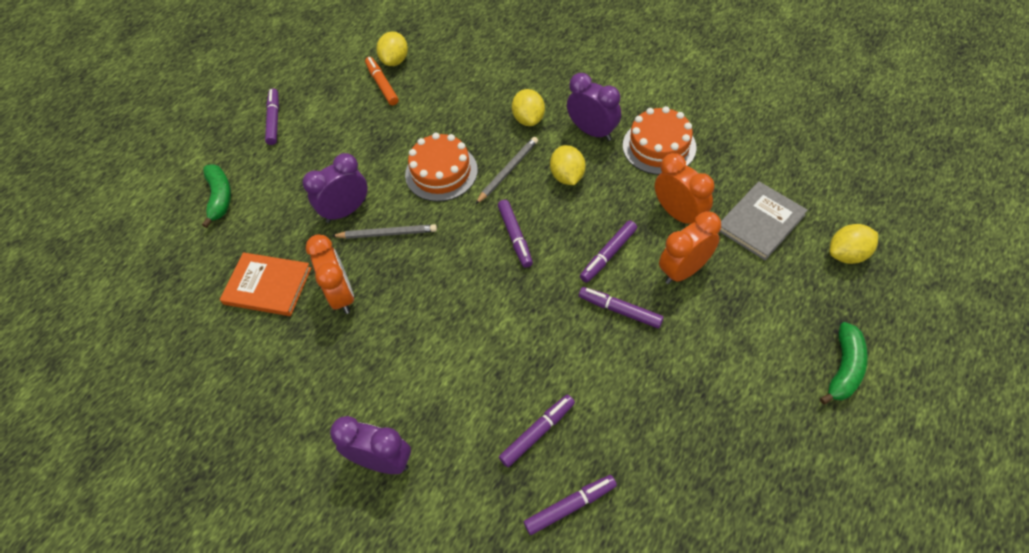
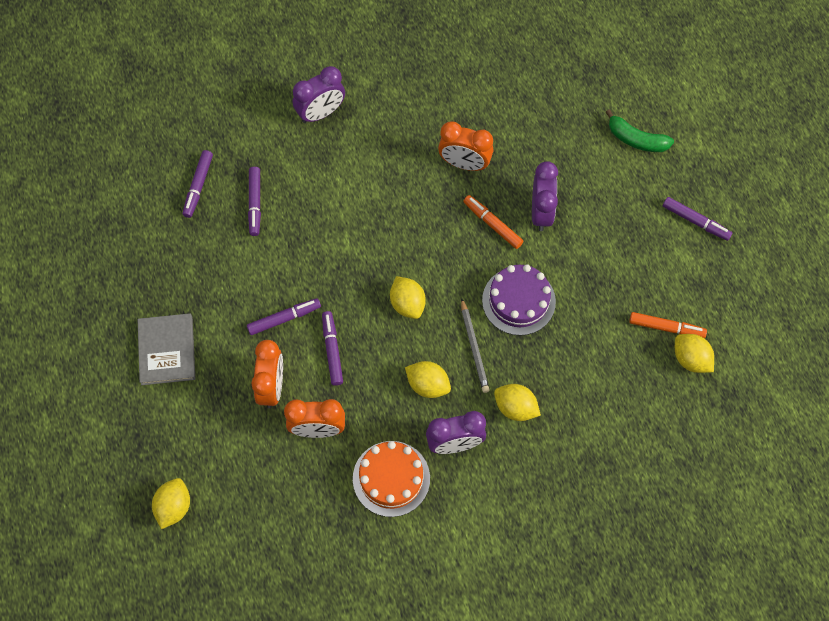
camera: 125 degrees right, 10 degrees up
orange book [220,252,311,316] -> none
grey pencil [332,224,437,239] -> orange marker [463,195,523,249]
orange cake [405,133,478,202] -> purple cake [482,264,556,336]
purple marker [498,200,533,268] -> yellow lemon [390,276,426,319]
grey book [720,181,808,260] -> grey book moved to [138,313,195,385]
green banana [820,322,868,405] -> none

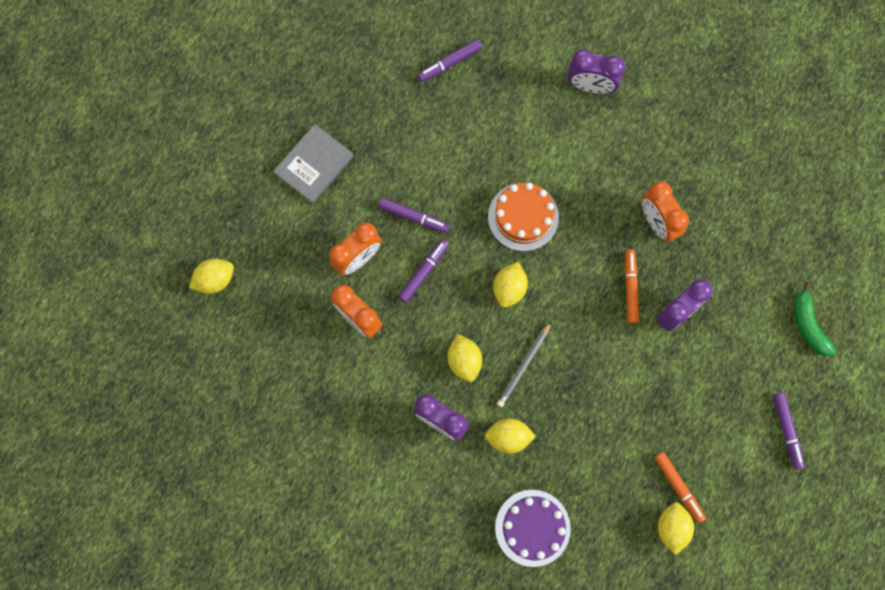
camera: 45 degrees right, 10 degrees up
purple marker [248,167,261,236] -> none
orange cake [353,441,430,517] -> orange cake moved to [488,182,559,251]
purple cake [482,264,556,336] -> purple cake moved to [495,490,571,567]
yellow lemon [494,384,541,421] -> yellow lemon turned 75 degrees counterclockwise [485,418,536,454]

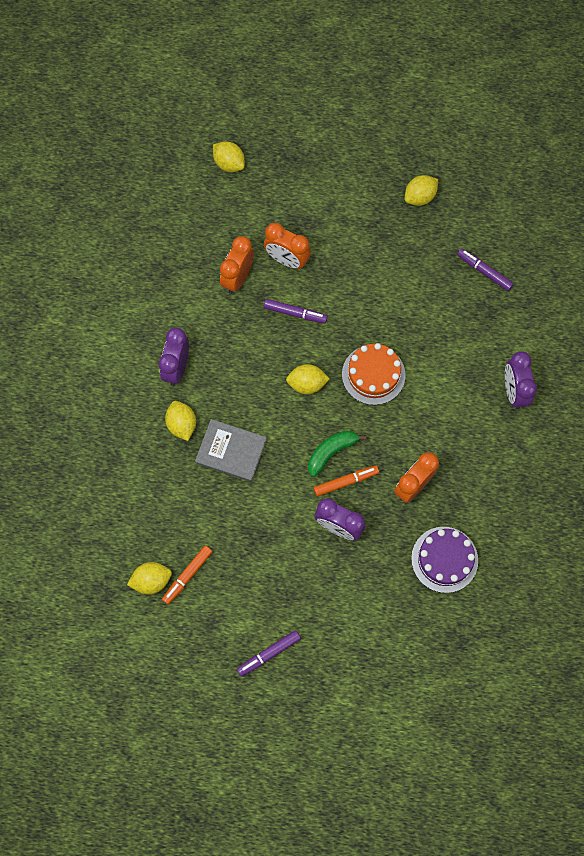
camera: 70 degrees right, 5 degrees down
grey book [273,124,354,204] -> grey book moved to [195,419,267,482]
purple marker [379,198,449,233] -> none
yellow lemon [447,334,482,382] -> yellow lemon moved to [405,175,438,206]
purple cake [495,490,571,567] -> purple cake moved to [411,527,478,593]
grey pencil [497,322,551,407] -> none
green banana [794,282,836,356] -> green banana moved to [308,430,366,477]

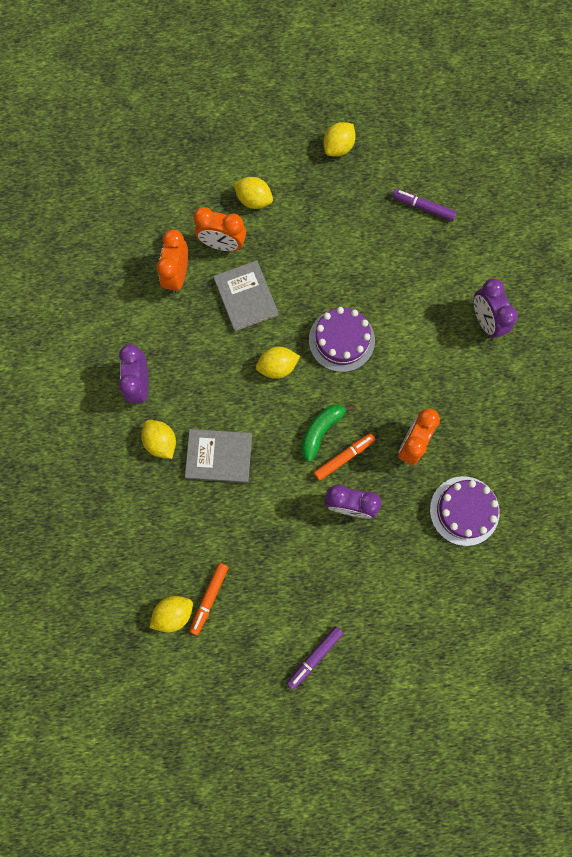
camera: 15 degrees left, 5 degrees up
yellow lemon [213,141,245,172] -> yellow lemon moved to [233,177,273,209]
purple marker [264,299,328,323] -> grey book [213,260,278,331]
orange cake [342,343,406,405] -> purple cake [309,307,375,372]

